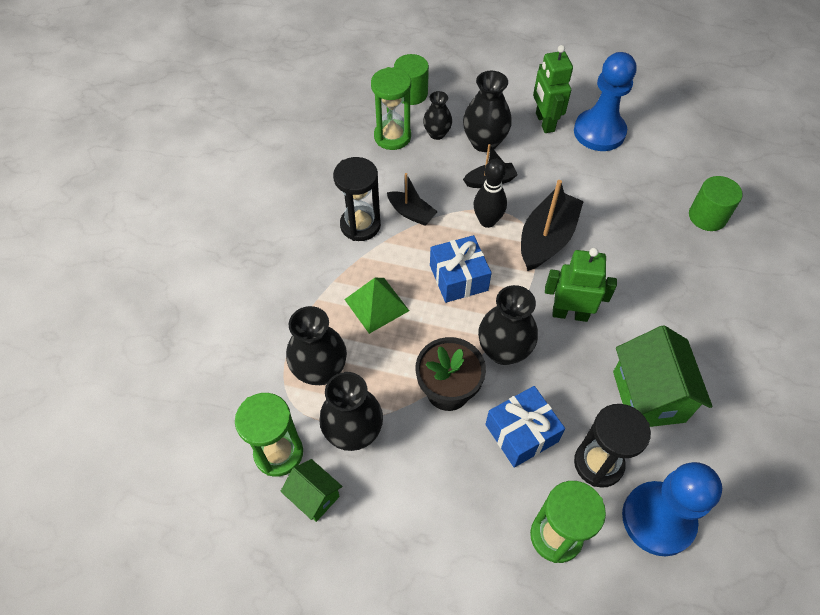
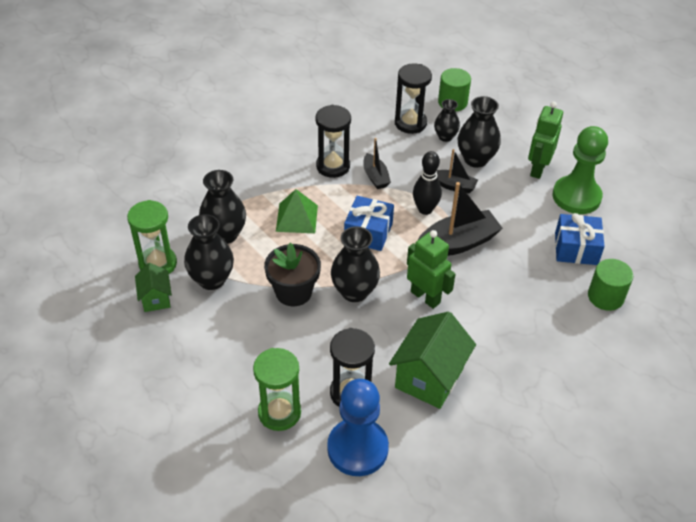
camera: 35 degrees right, 10 degrees down
green hourglass [371,67,411,150] -> black hourglass [395,63,432,134]
blue gift [485,386,565,467] -> blue gift moved to [555,213,605,265]
blue pawn [574,52,637,151] -> green pawn [552,126,608,214]

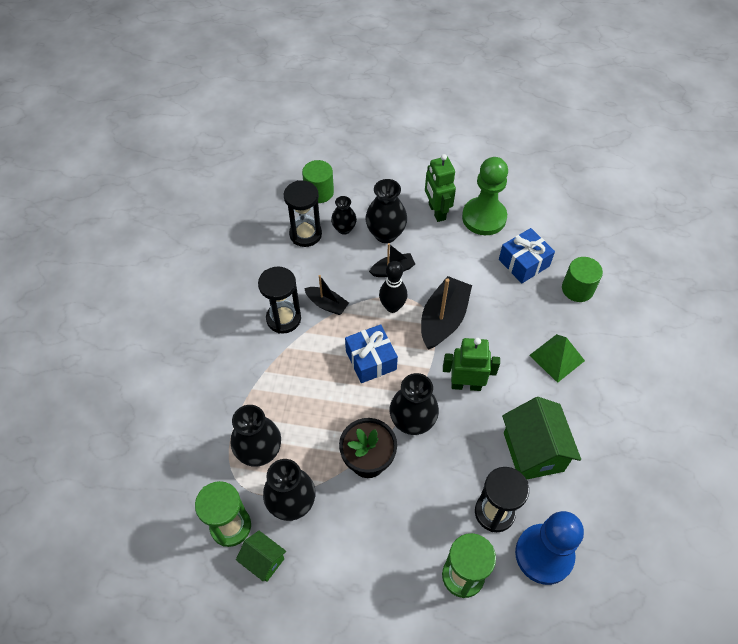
camera: 40 degrees left, 10 degrees up
green pyramid [276,189,318,233] -> green pyramid moved to [529,334,585,383]

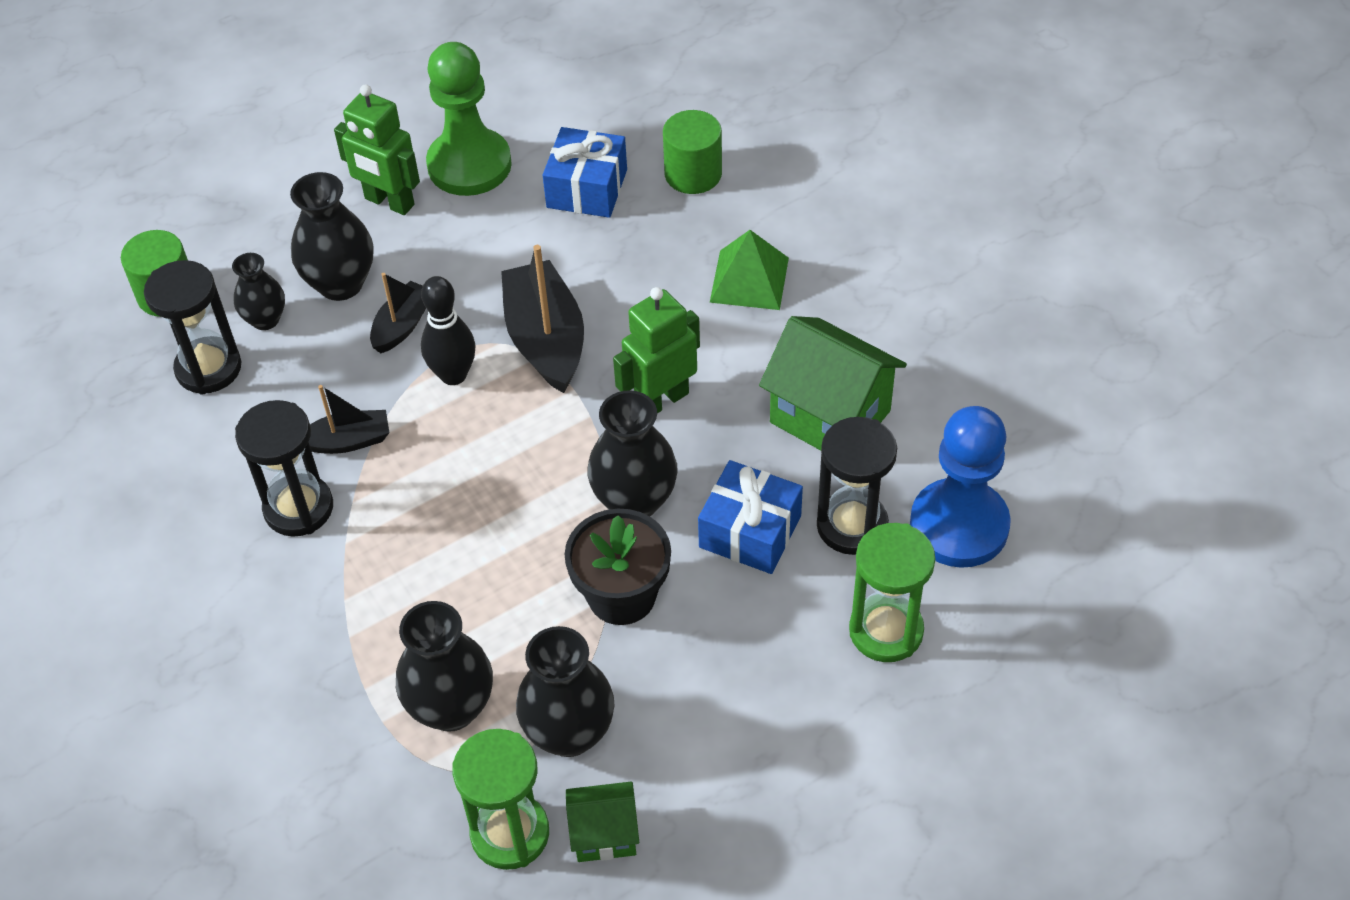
camera: 40 degrees left, 5 degrees down
blue gift [345,324,398,383] -> blue gift moved to [698,460,803,574]

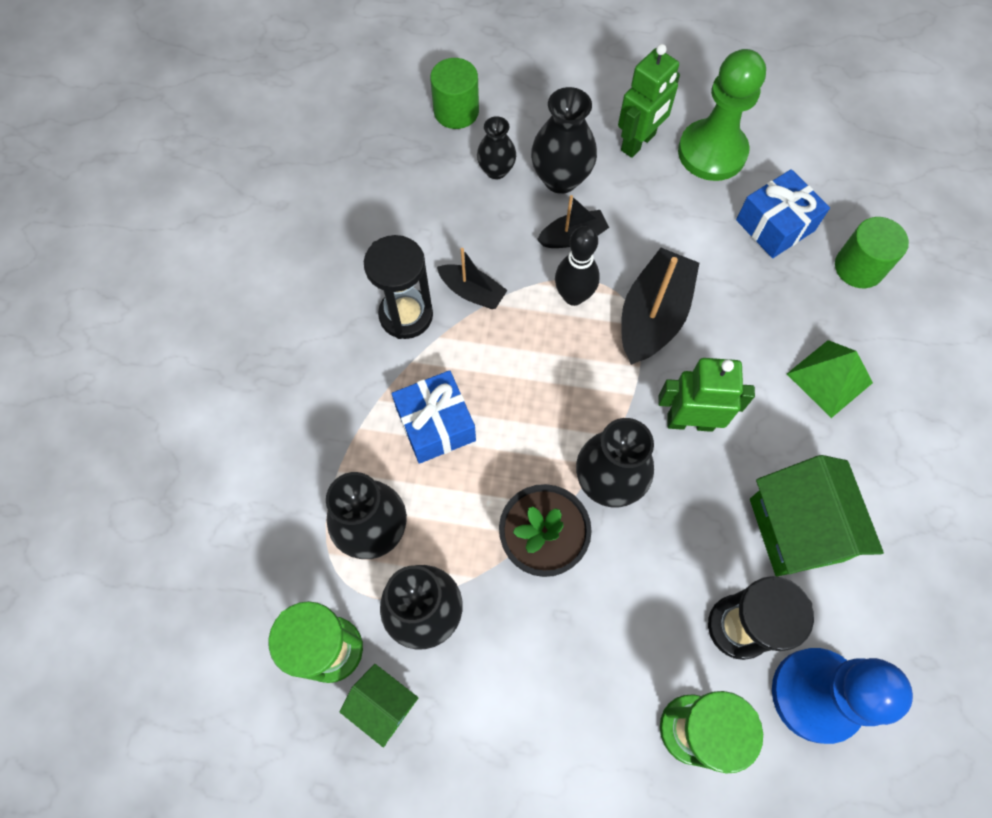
camera: 40 degrees right, 15 degrees up
black hourglass [144,260,241,395] -> none
green robot [334,84,420,215] -> green robot turned 120 degrees counterclockwise [618,44,680,158]
blue gift [698,460,803,574] -> blue gift moved to [391,370,476,464]

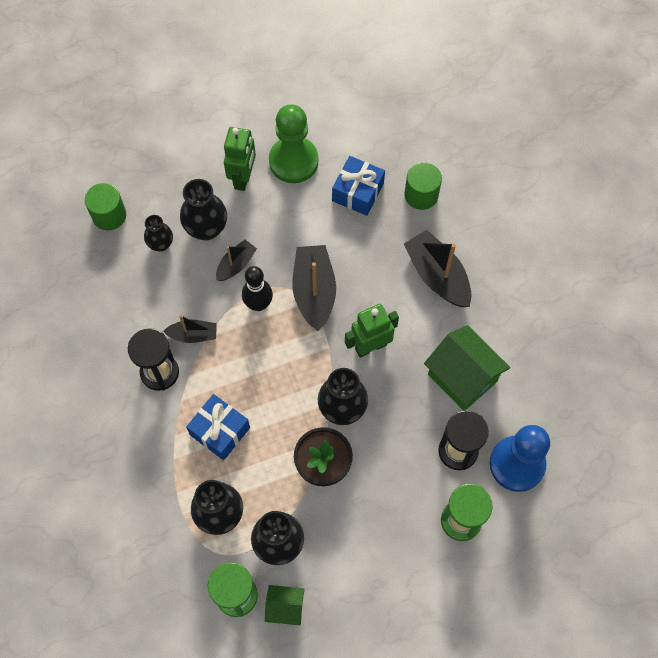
camera: 30 degrees left, 0 degrees up
green pyramid [787,340,873,418] -> black boat [404,230,471,307]

